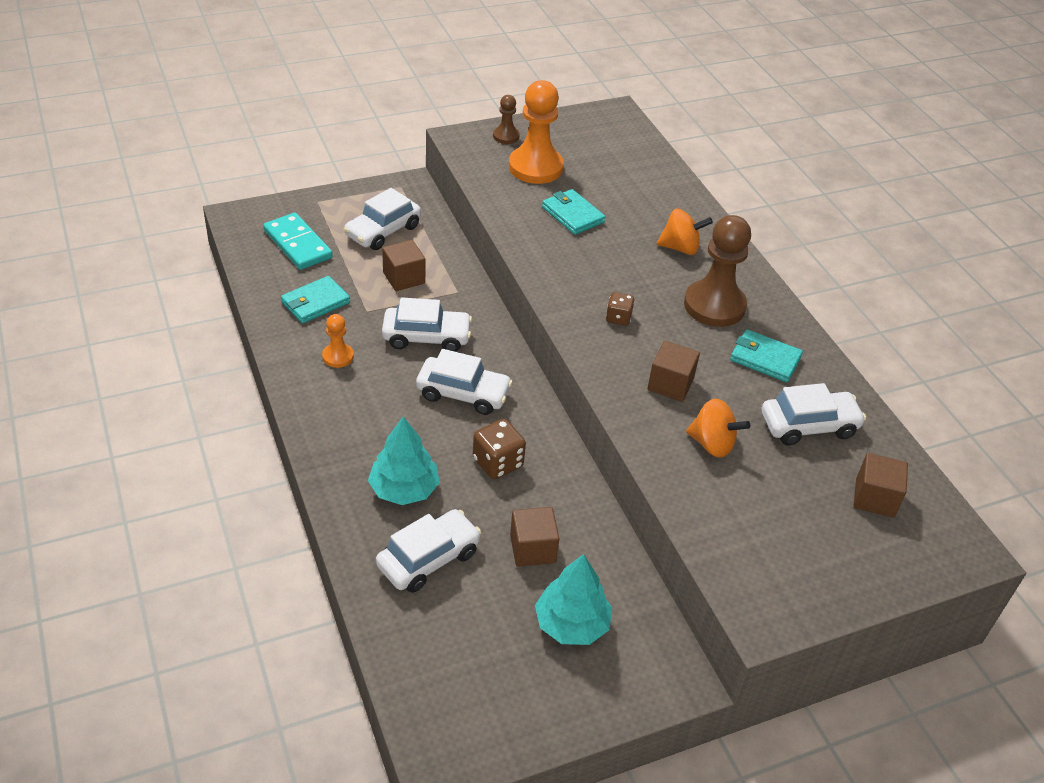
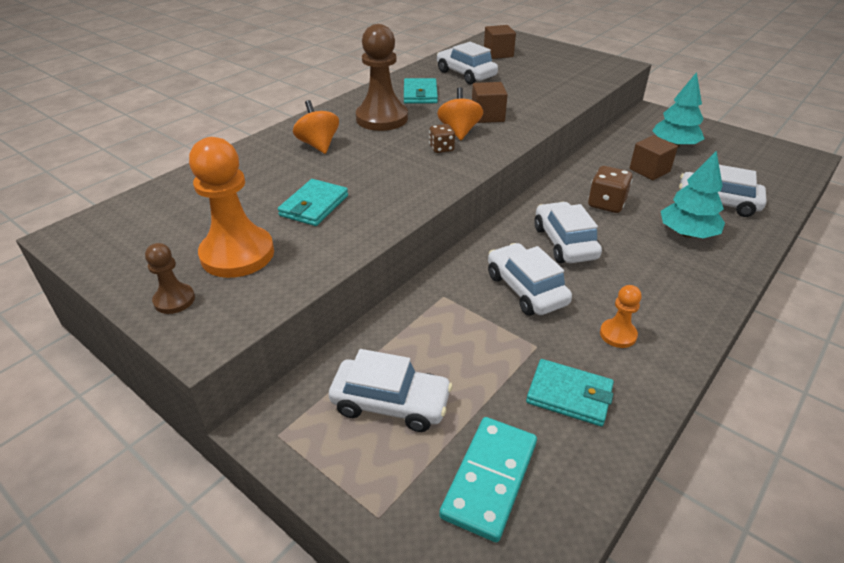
camera: 115 degrees left, 5 degrees down
brown cube [382,240,425,291] -> none
orange spinning top [686,398,750,458] -> orange spinning top moved to [437,87,483,140]

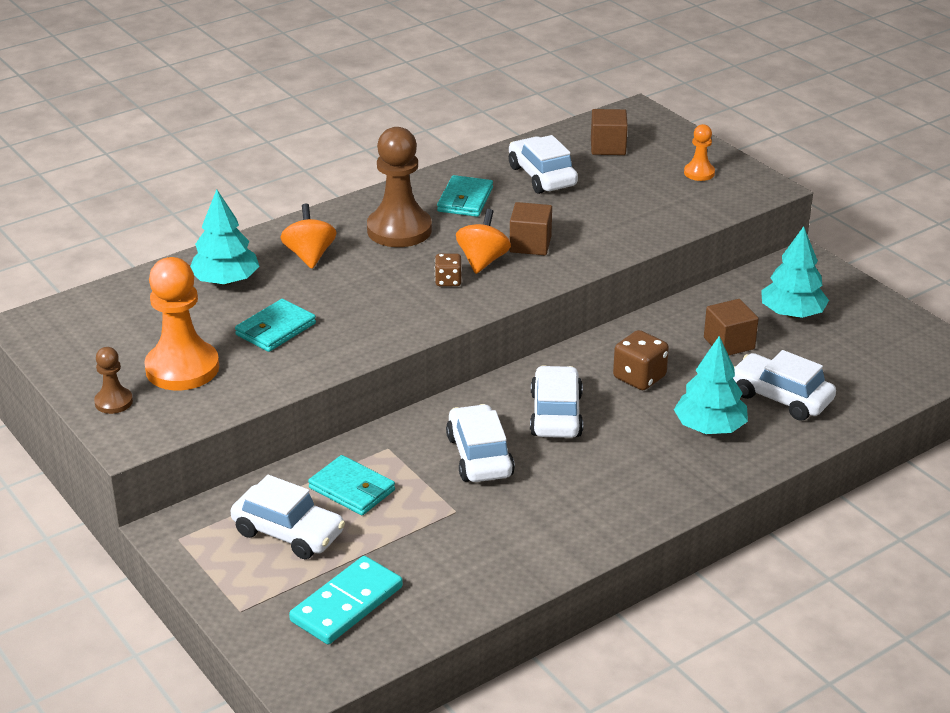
camera: 15 degrees right, 5 degrees down
turquoise wallet [526,359,614,427] -> turquoise wallet moved to [308,455,395,515]
orange pawn [600,285,642,348] -> orange pawn moved to [684,124,715,181]
none -> turquoise tree [190,189,259,285]

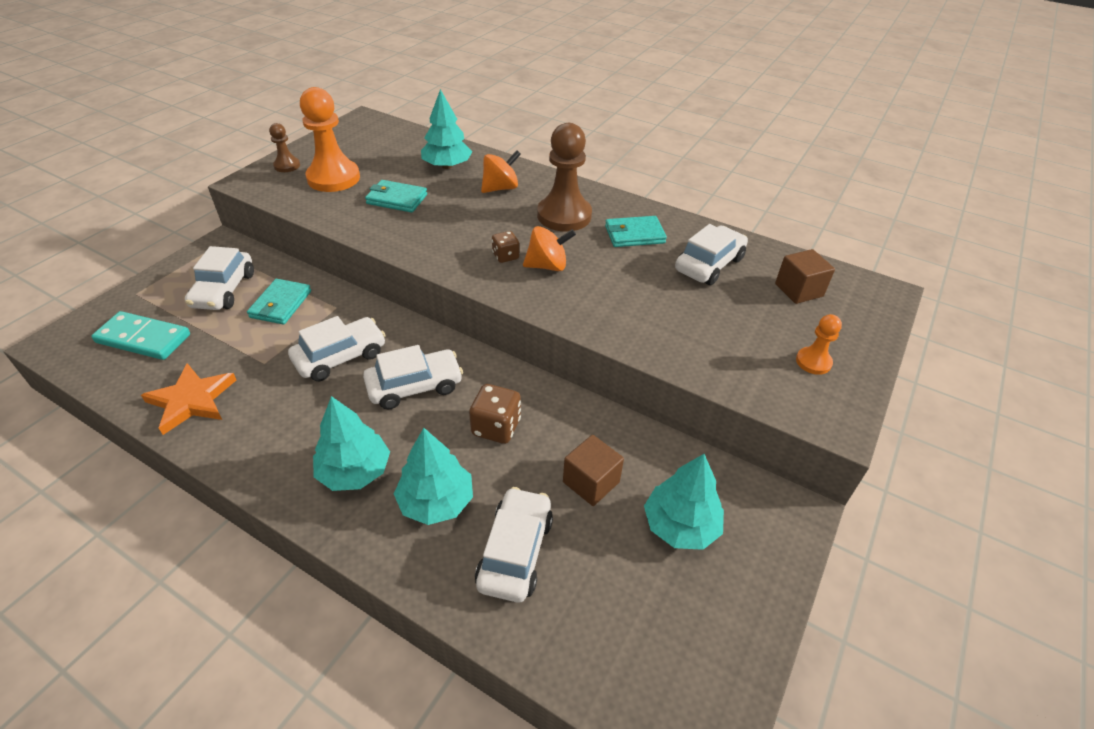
camera: 65 degrees right, 10 degrees up
brown cube [509,202,552,255] -> none
none -> orange star [141,363,236,435]
none -> turquoise tree [313,396,390,491]

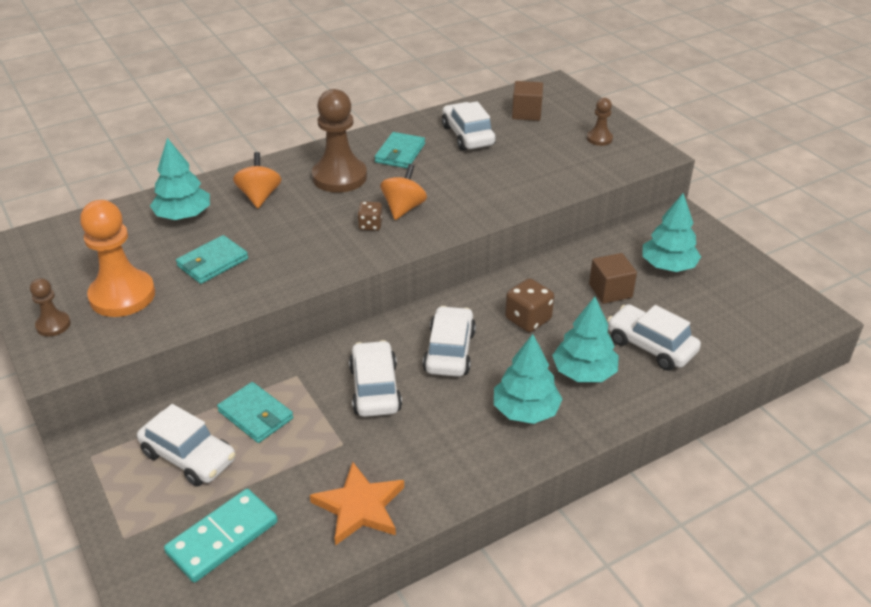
camera: 60 degrees left, 5 degrees down
orange pawn [796,314,842,375] -> brown pawn [587,98,613,146]

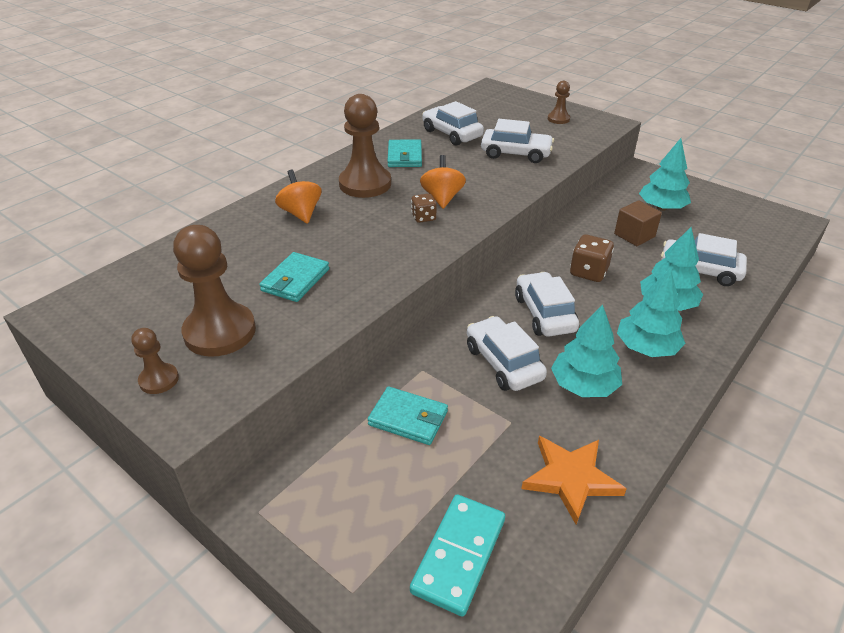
camera: 20 degrees left, 0 degrees up
orange pawn [80,200,155,317] -> brown pawn [173,225,256,357]
white car [137,404,236,486] -> white car moved to [481,119,554,163]
turquoise tree [150,138,210,220] -> turquoise tree moved to [551,305,622,397]
brown cube [512,81,543,121] -> none

